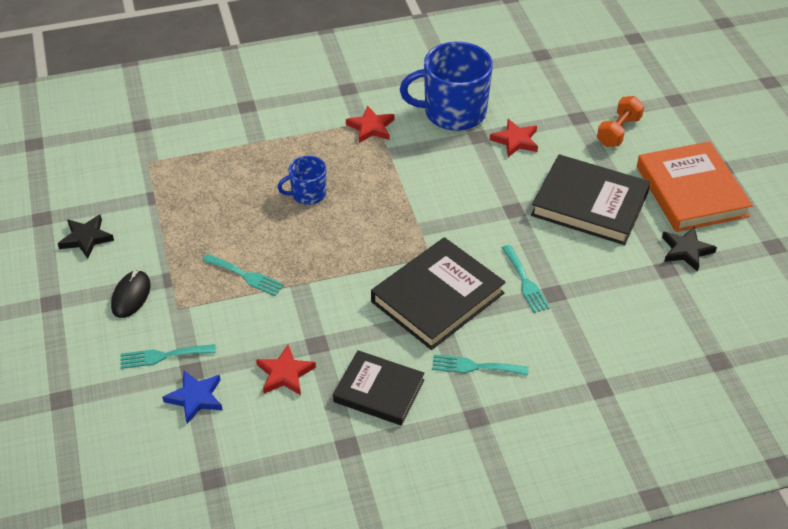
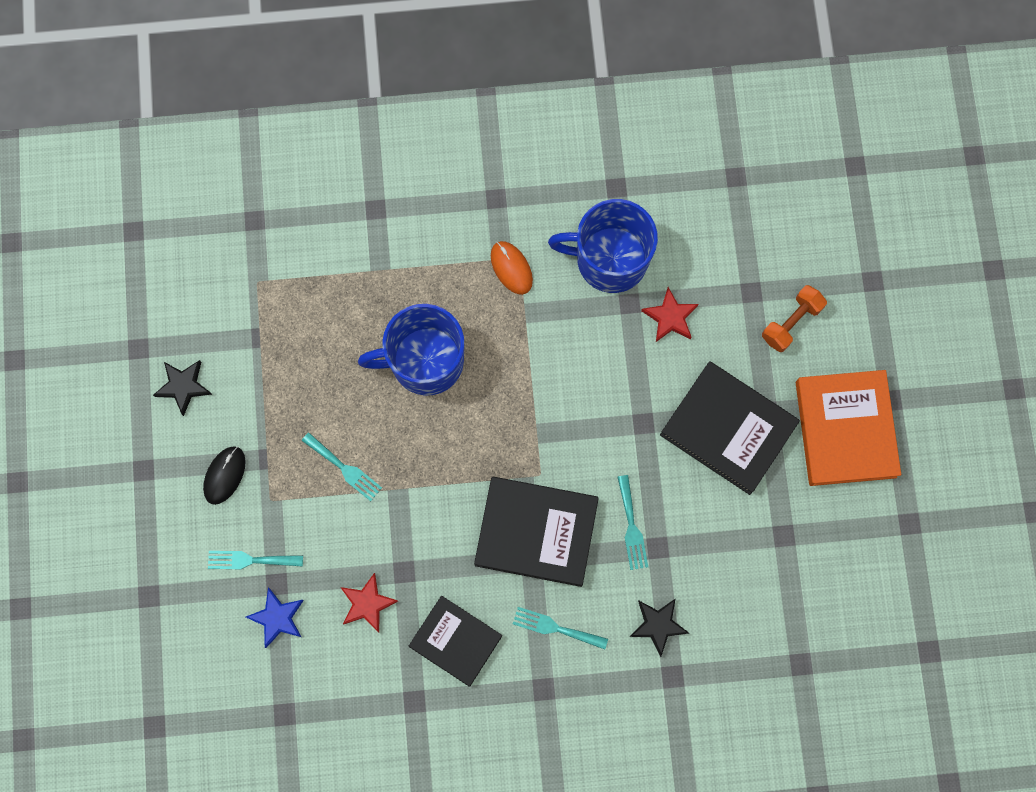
camera: 10 degrees right, 30 degrees up
blue mug [277,156,326,205] -> blue mug [358,304,464,396], size x1.92
red star [346,105,394,143] -> orange mouse [491,241,533,295]
black book [371,237,506,350] -> black book turned 45 degrees clockwise [474,477,599,587]
black star [662,226,717,272] -> black star moved to [629,599,689,657]

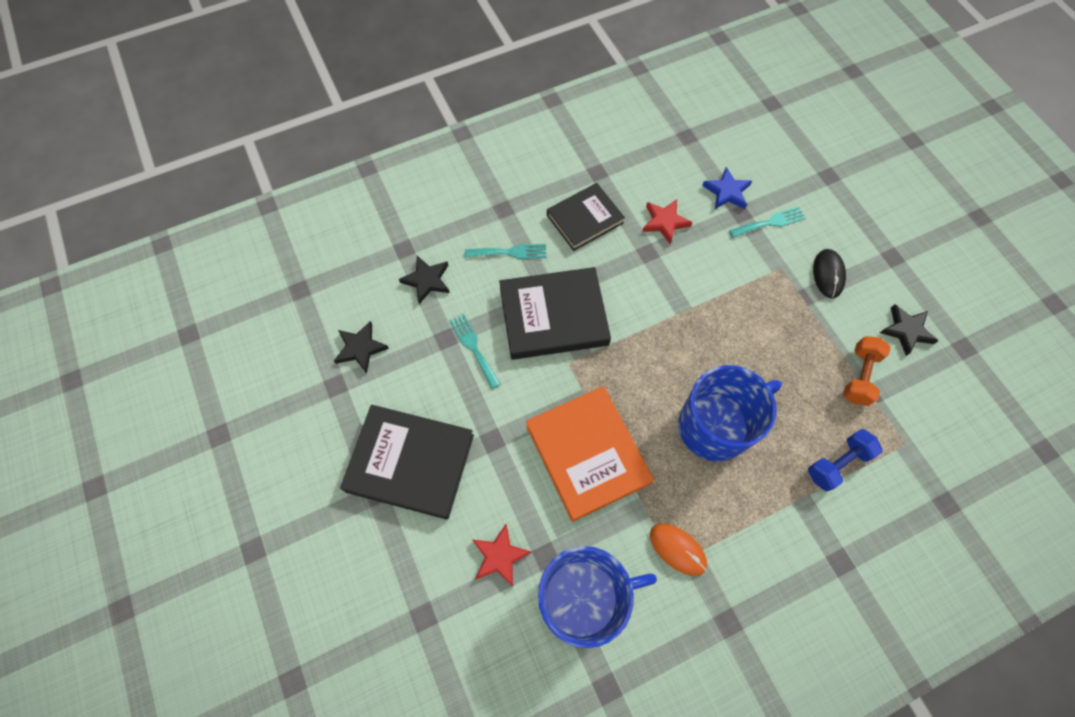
camera: 160 degrees right, 10 degrees down
turquoise fork [302,432,382,501] -> none
black book [409,596,502,687] -> black book turned 45 degrees counterclockwise [547,183,625,251]
orange dumbbell [762,285,827,352] -> orange dumbbell moved to [843,336,891,406]
orange book [796,370,901,486] -> orange book moved to [526,386,654,522]
none -> black star [334,321,389,373]
none -> blue dumbbell [808,429,882,491]

